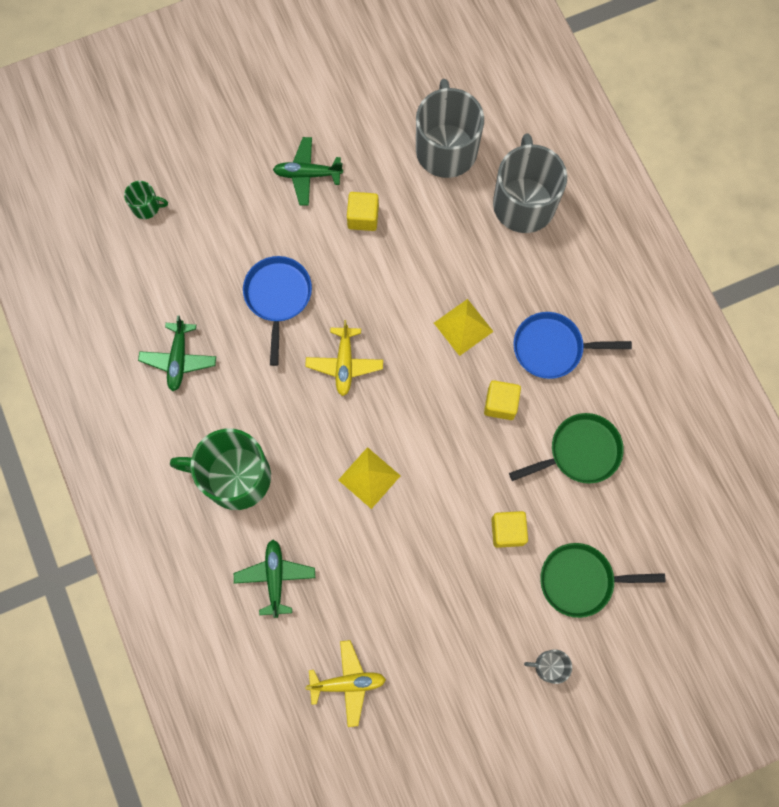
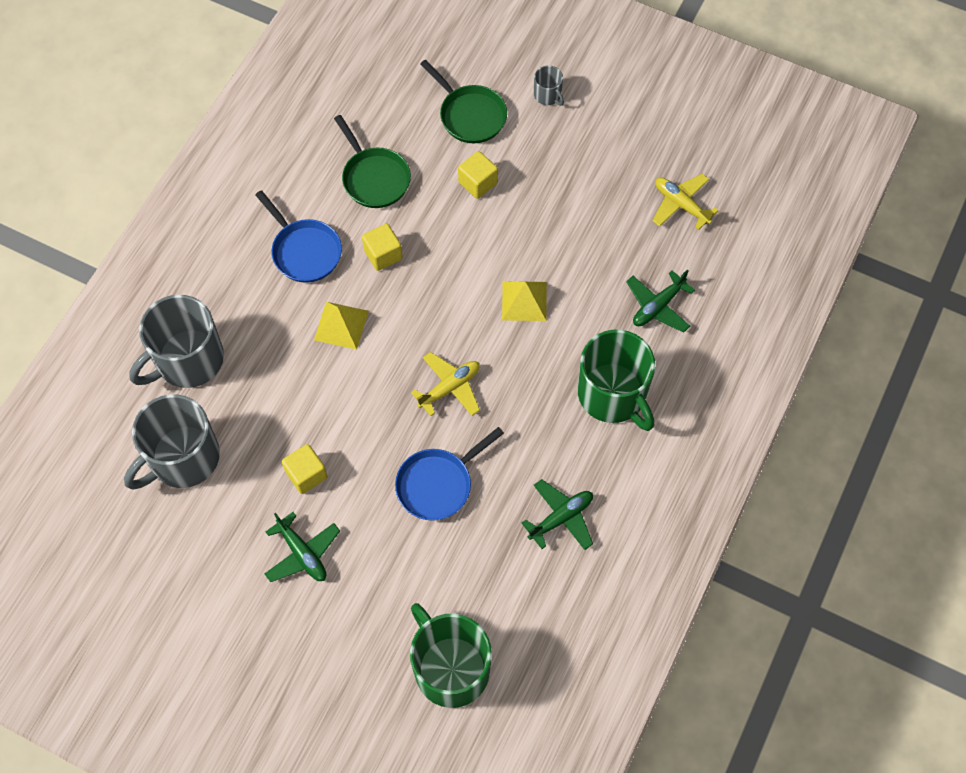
camera: 130 degrees left, 10 degrees down
green mug [124,181,168,219] -> green mug [410,603,492,708], size x2.25
green pan [509,413,624,483] -> green pan turned 150 degrees counterclockwise [334,115,411,208]

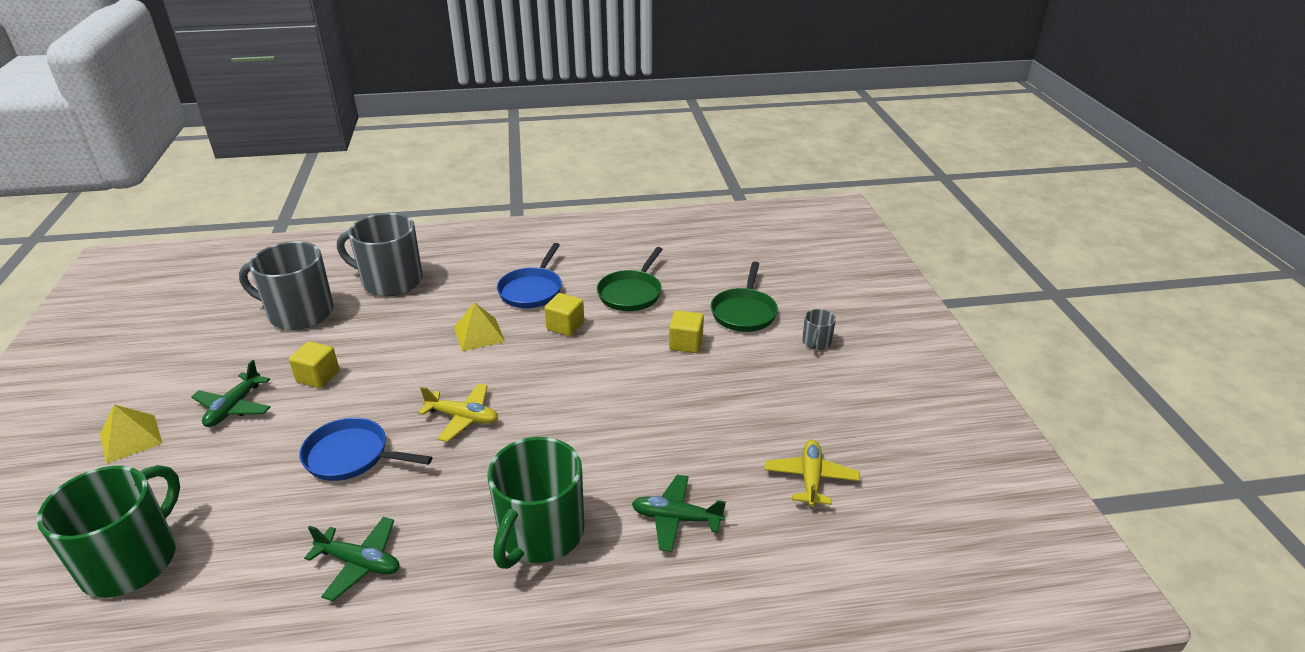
camera: 55 degrees right, 30 degrees down
yellow pyramid [502,281,547,321] -> yellow pyramid moved to [100,405,163,464]

